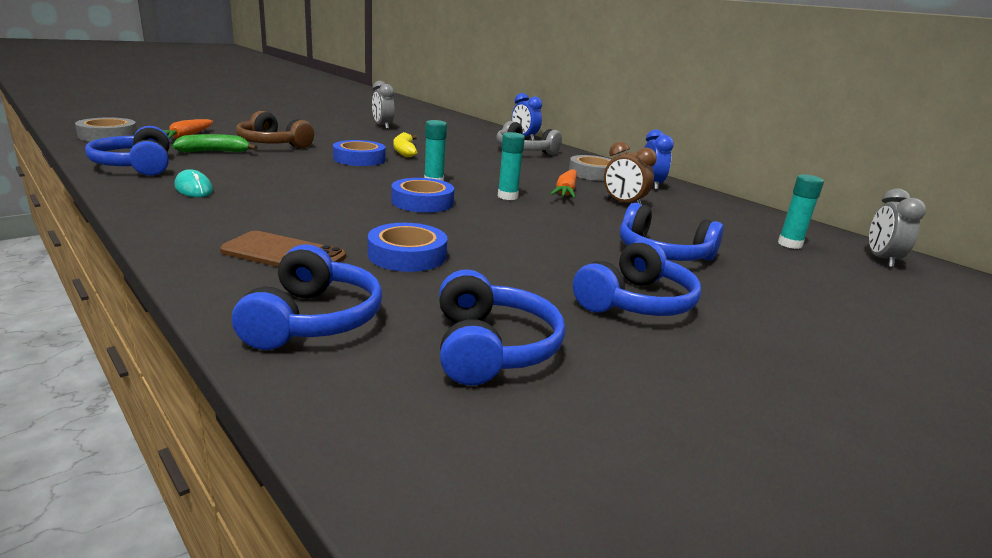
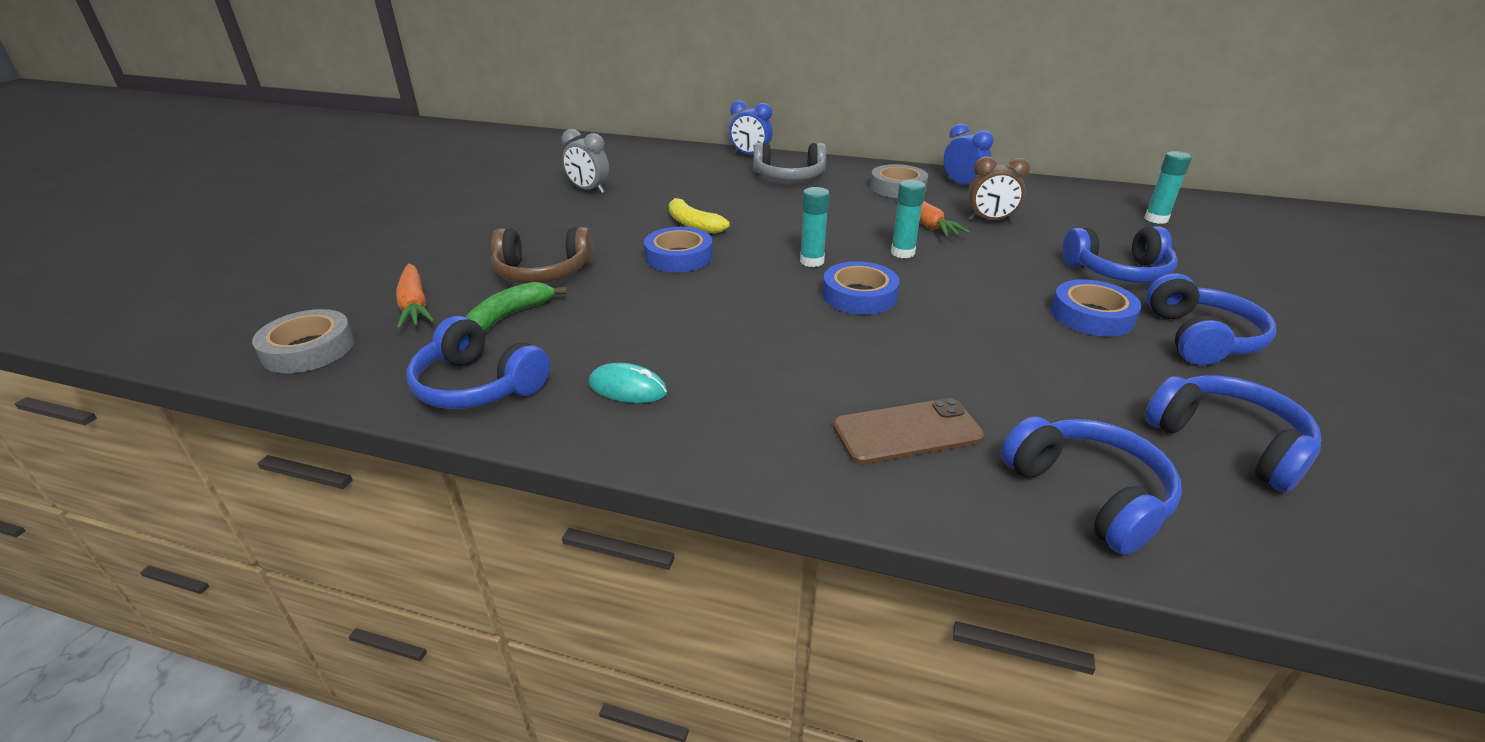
camera: 30 degrees left, 10 degrees up
blue tape [368,223,447,272] -> blue tape moved to [1051,279,1141,337]
grey clock [869,188,926,268] -> none

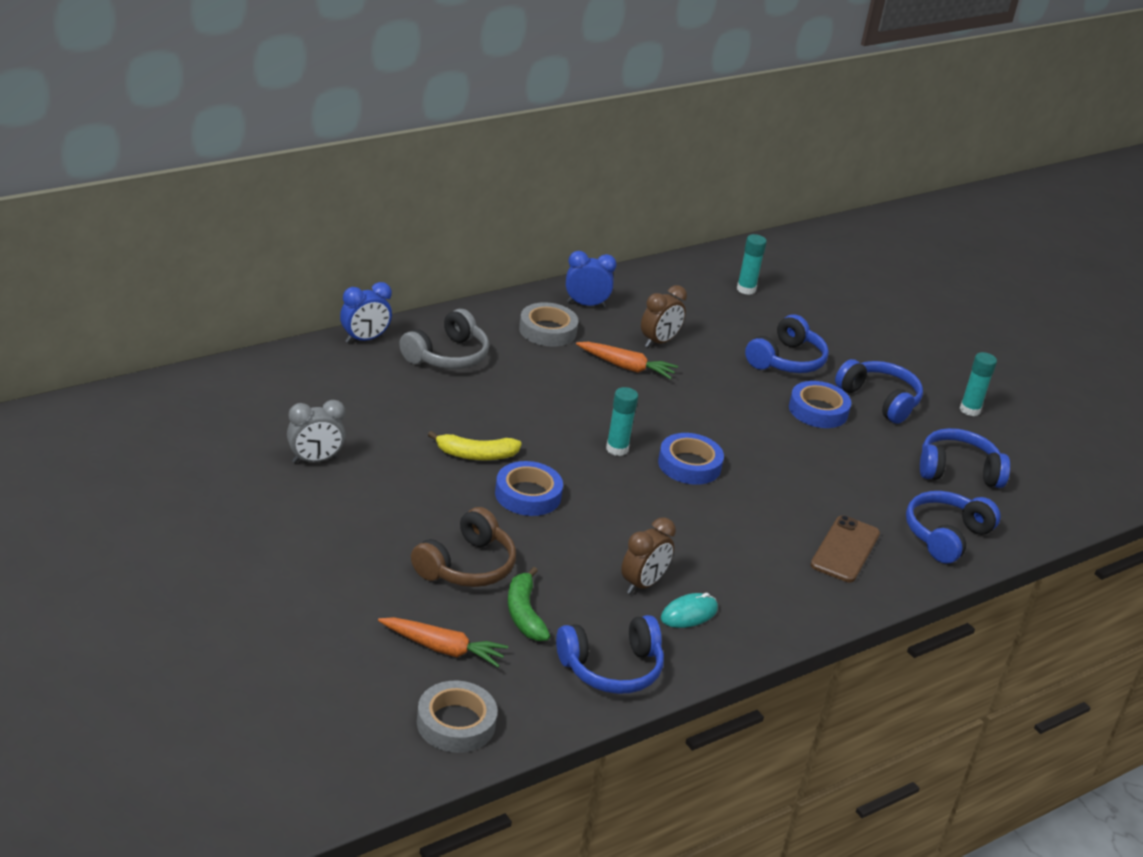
camera: 55 degrees left, 0 degrees up
turquoise glue stick [891,180,926,258] -> turquoise glue stick moved to [960,352,997,416]
blue headphones [1001,417,1182,555] -> blue headphones turned 60 degrees counterclockwise [906,491,1001,564]
none -> brown clock [621,517,676,594]

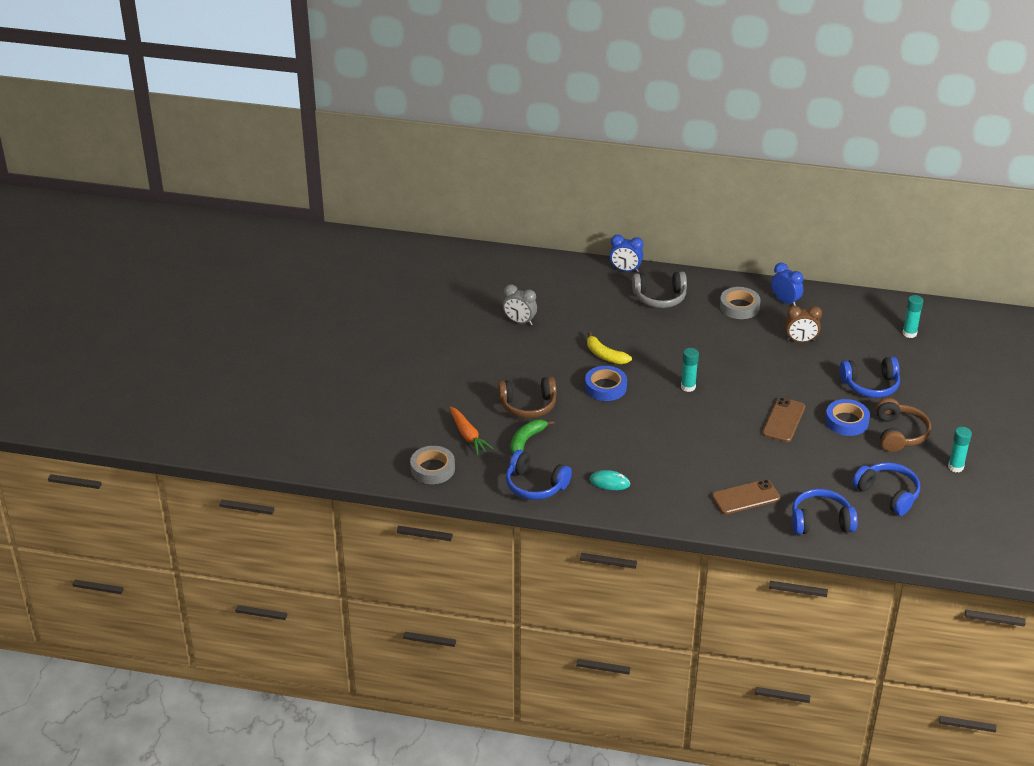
camera: 50 degrees right, 5 degrees up
orange carrot [576,342,678,379] -> none
brown clock [621,517,676,594] -> none
blue tape [658,433,724,485] -> none
blue headphones [835,359,923,424] -> brown headphones [876,398,931,452]
none -> brown phone [762,397,805,442]

